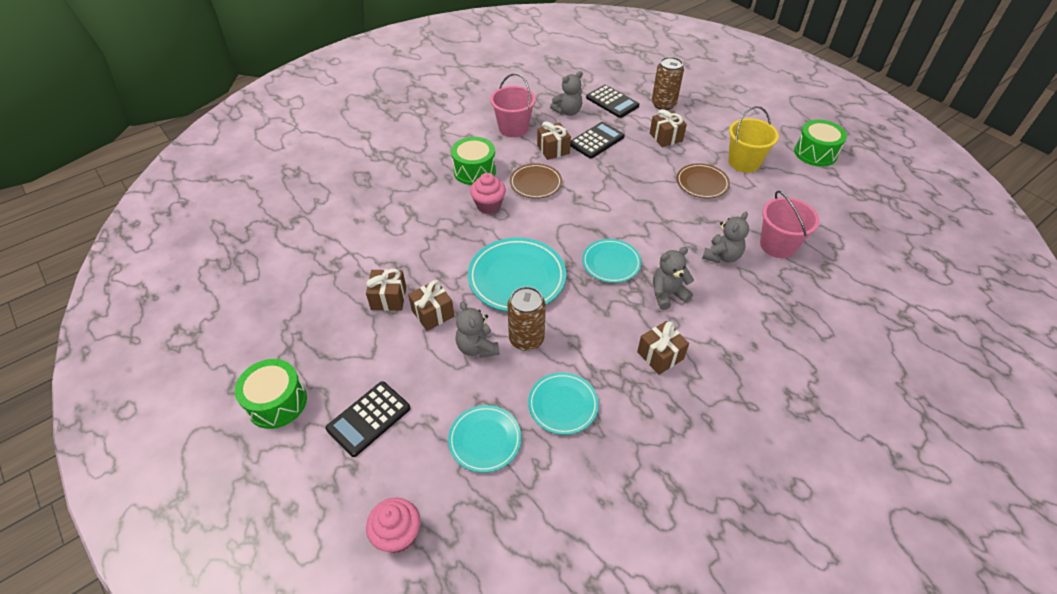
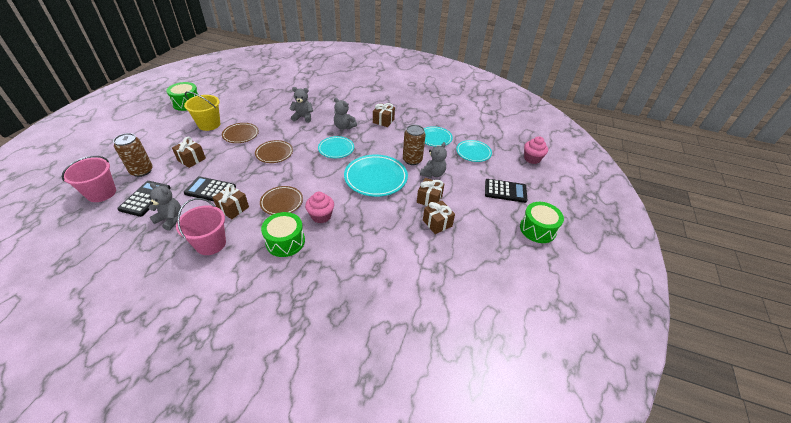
camera: 125 degrees left, 5 degrees down
pink bucket [760,190,820,258] -> pink bucket moved to [62,156,116,202]
none -> brown plate [255,140,293,163]

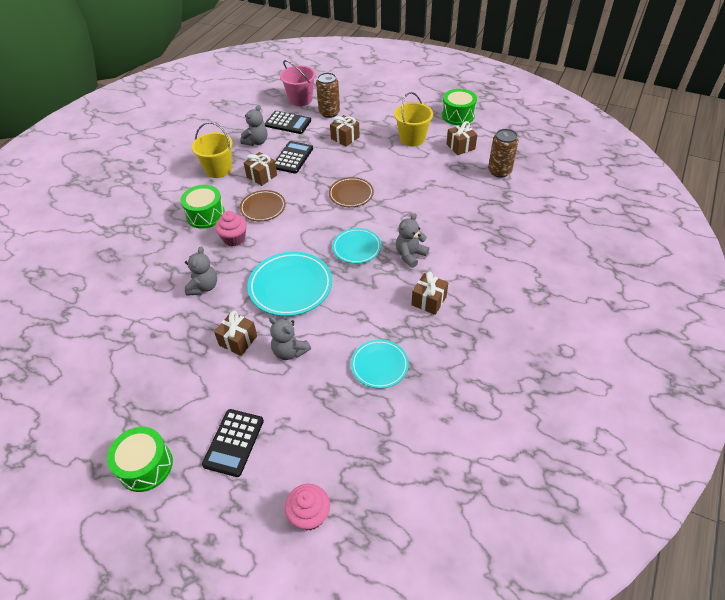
camera: 100 degrees right, 5 degrees up
pink bucket [176,198,226,255] -> yellow bucket [191,122,233,178]
brown plate [222,123,259,143] -> none
grey teddy bear [289,87,313,123] -> grey teddy bear moved to [185,246,217,296]
brown can [403,125,426,165] -> brown can moved to [488,129,518,178]
brown gift [423,201,455,234] -> brown gift moved to [447,121,477,155]
turquoise plate [456,140,492,162] -> none

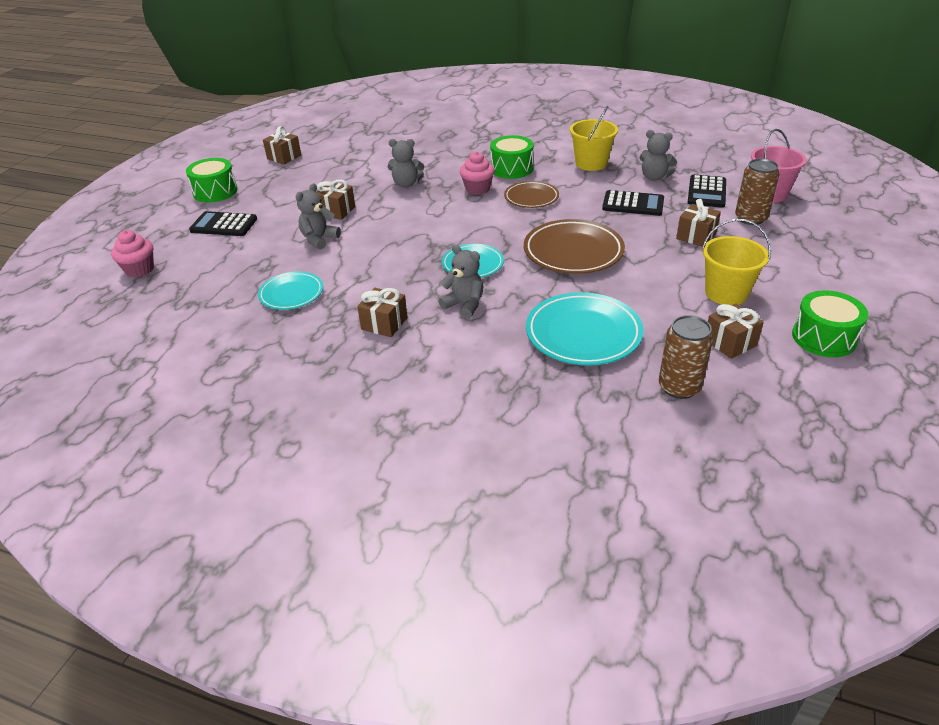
camera: 85 degrees right, 10 degrees down
brown gift [244,152,277,186] -> brown gift moved to [263,126,301,165]
turquoise plate [247,252,332,316] -> turquoise plate moved to [526,292,644,366]
brown plate [329,177,374,207] -> brown plate [524,219,625,274], size x1.63

